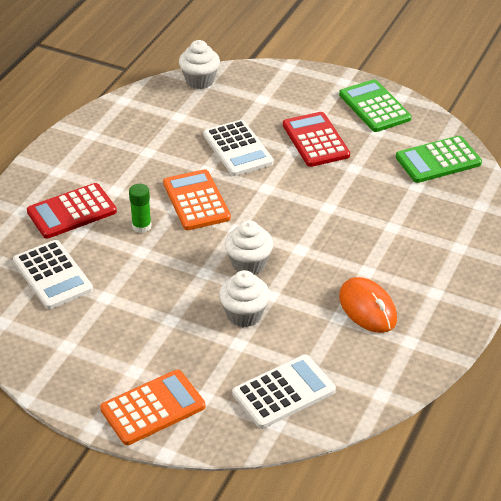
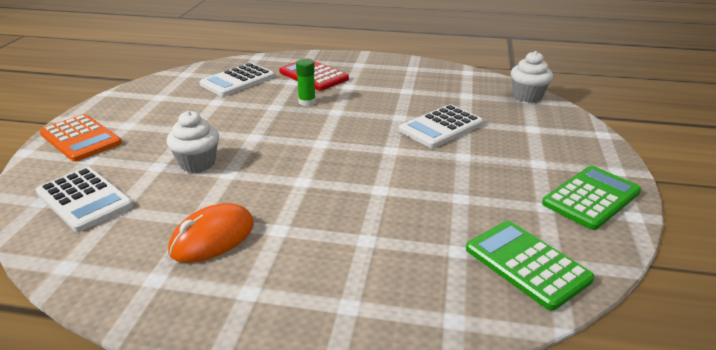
camera: 75 degrees right, 10 degrees down
orange calculator [163,169,231,230] -> none
white cupcake [225,220,273,275] -> none
red calculator [283,112,350,167] -> none

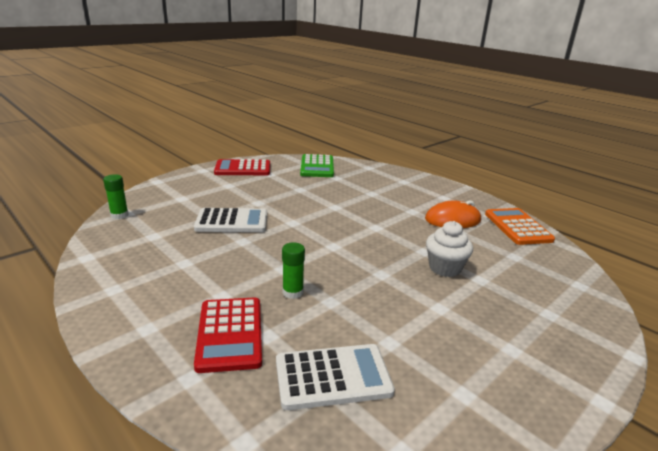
camera: 145 degrees left, 5 degrees down
white calculator [36,167,133,232] -> none
orange calculator [40,114,122,162] -> orange calculator moved to [485,208,555,245]
white cupcake [511,51,553,103] -> green glue stick [103,174,129,219]
green calculator [542,166,641,230] -> red calculator [214,159,270,175]

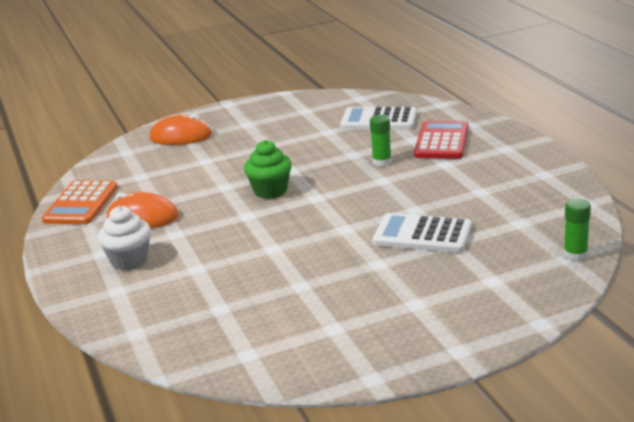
camera: 155 degrees left, 0 degrees up
red calculator [214,159,270,175] -> none
green calculator [300,154,334,177] -> none
white cupcake [426,221,473,277] -> white cupcake moved to [98,206,151,270]
none -> orange mouse [150,114,212,145]
none -> green cupcake [244,140,292,199]

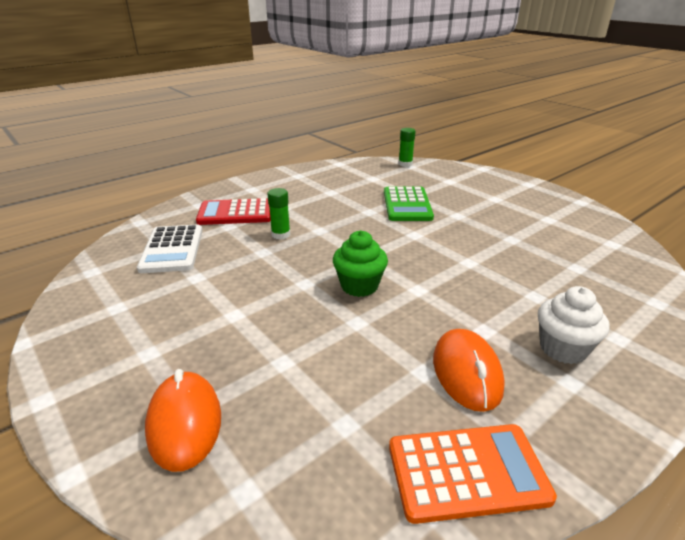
camera: 110 degrees left, 5 degrees up
white calculator [372,213,472,253] -> green calculator [384,187,434,221]

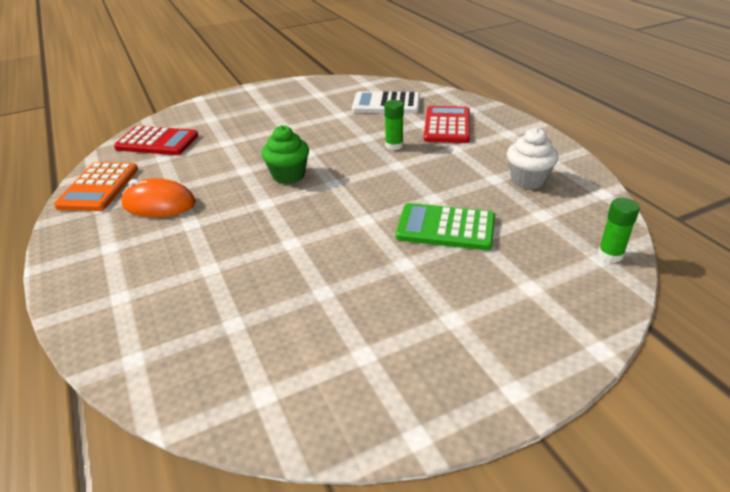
camera: 105 degrees right, 5 degrees up
orange mouse [145,369,221,472] -> none
white cupcake [538,286,610,364] -> white cupcake moved to [507,128,559,189]
none -> red calculator [114,126,198,155]

